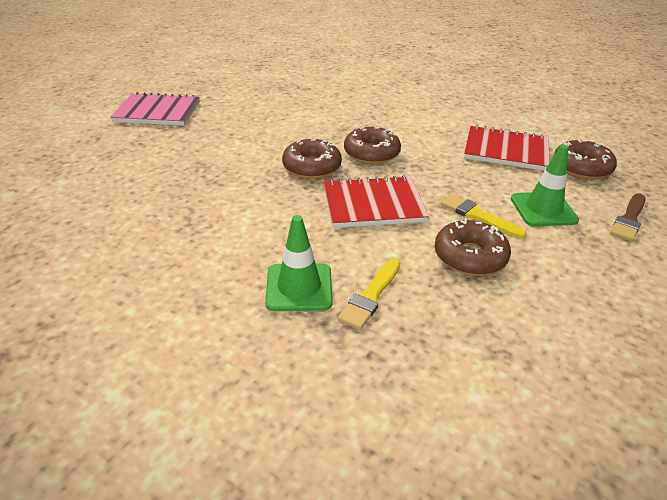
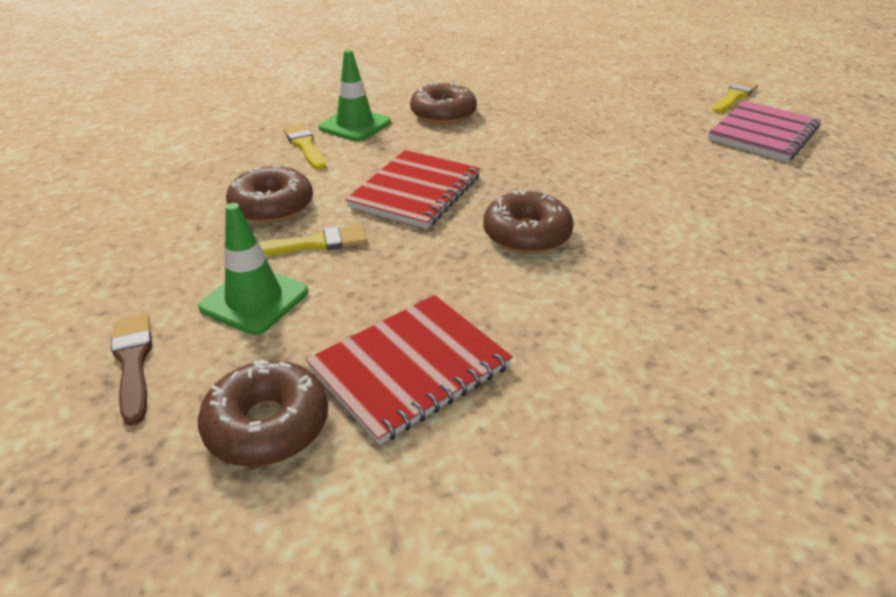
camera: 125 degrees right, 0 degrees up
brown donut [282,139,342,179] -> brown donut moved to [410,82,477,125]
none -> yellow brush [712,80,758,113]

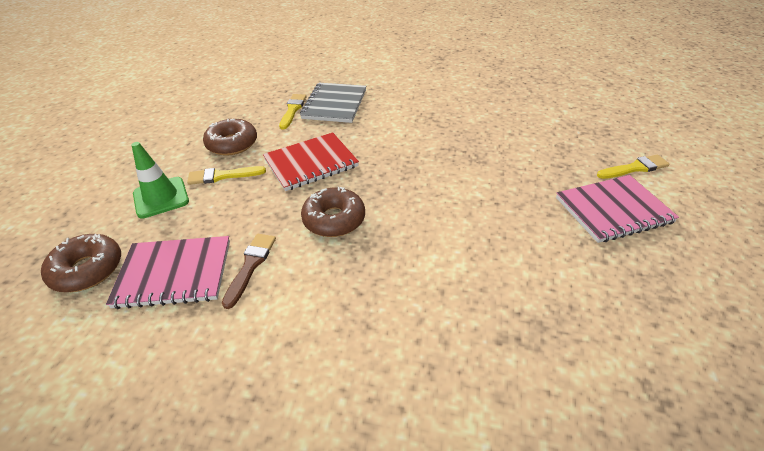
camera: 35 degrees right, 5 degrees up
brown brush [111,314,152,426] -> brown brush moved to [222,234,276,309]
yellow brush [259,225,367,256] -> yellow brush turned 150 degrees clockwise [187,166,266,185]
red notebook [306,295,513,445] -> pink notebook [106,236,230,309]
green traffic cone [318,49,391,141] -> grey notebook [300,83,366,123]
brown donut [410,82,477,125] -> none

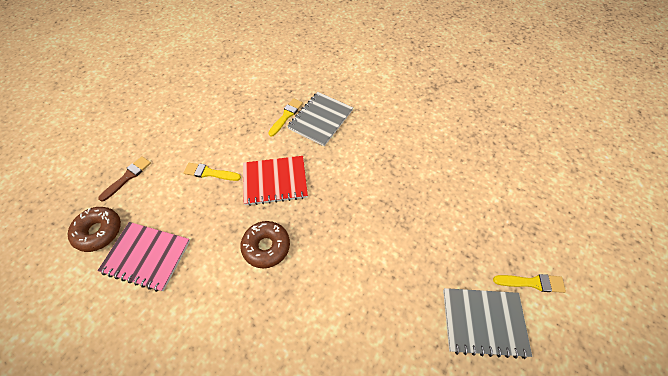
camera: 20 degrees right, 15 degrees up
green traffic cone [131,142,189,219] -> none
brown donut [203,119,257,156] -> none
brown brush [222,234,276,309] -> brown brush moved to [98,156,151,202]
pink notebook [556,175,679,243] -> grey notebook [443,288,532,359]

